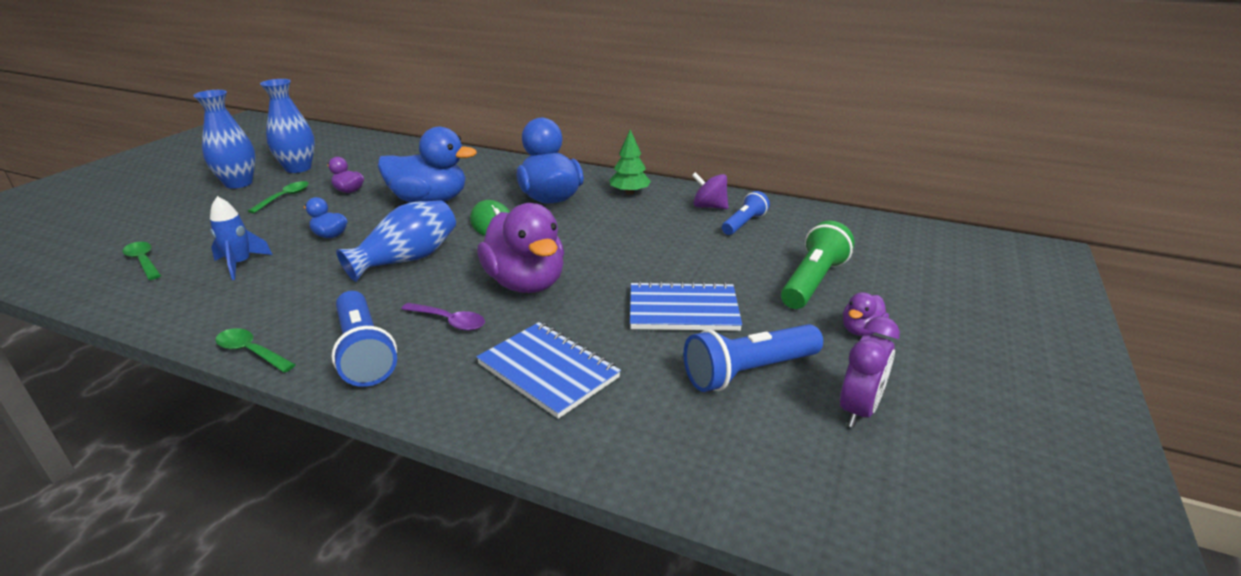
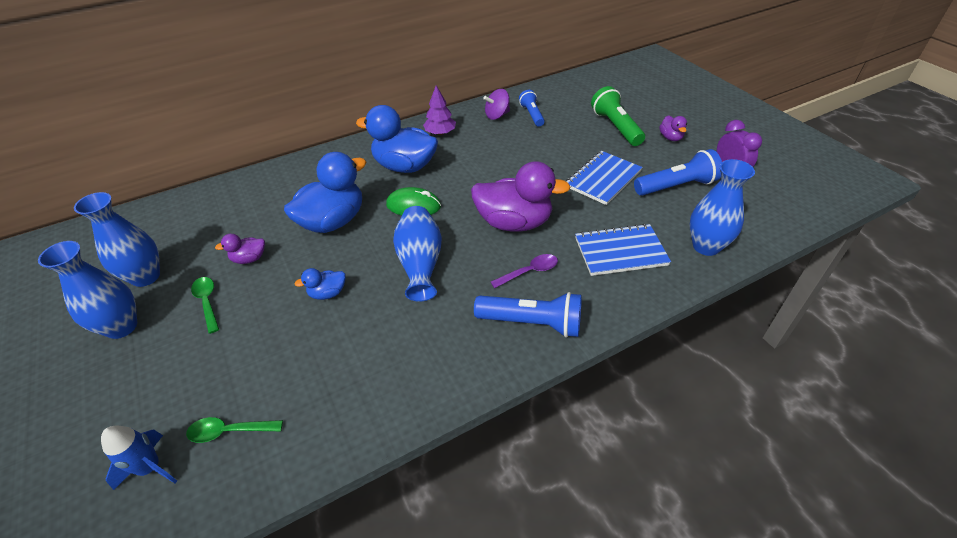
camera: 50 degrees left, 15 degrees up
blue rocket [210,196,272,280] -> blue rocket moved to [101,426,177,490]
green spoon [215,328,296,373] -> none
green tree [610,129,651,195] -> purple tree [423,86,456,135]
blue flashlight [683,324,823,392] -> blue flashlight turned 120 degrees counterclockwise [634,149,722,196]
none -> blue vase [689,159,755,256]

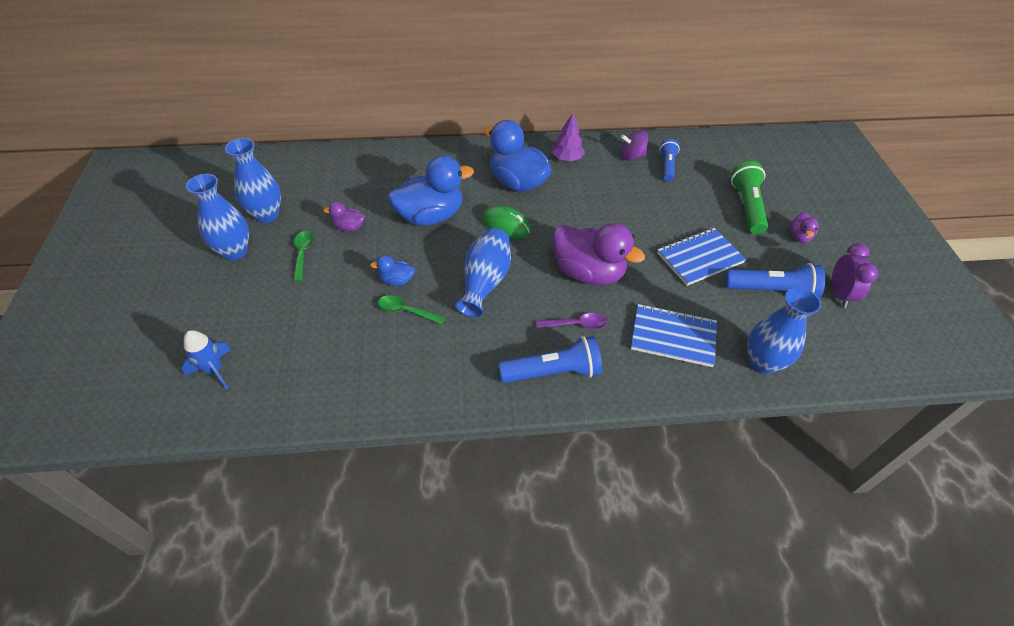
camera: 20 degrees right, 5 degrees up
green spoon [186,417,283,443] -> green spoon moved to [378,295,445,324]
blue flashlight [474,292,582,338] -> blue flashlight turned 45 degrees counterclockwise [499,336,602,383]

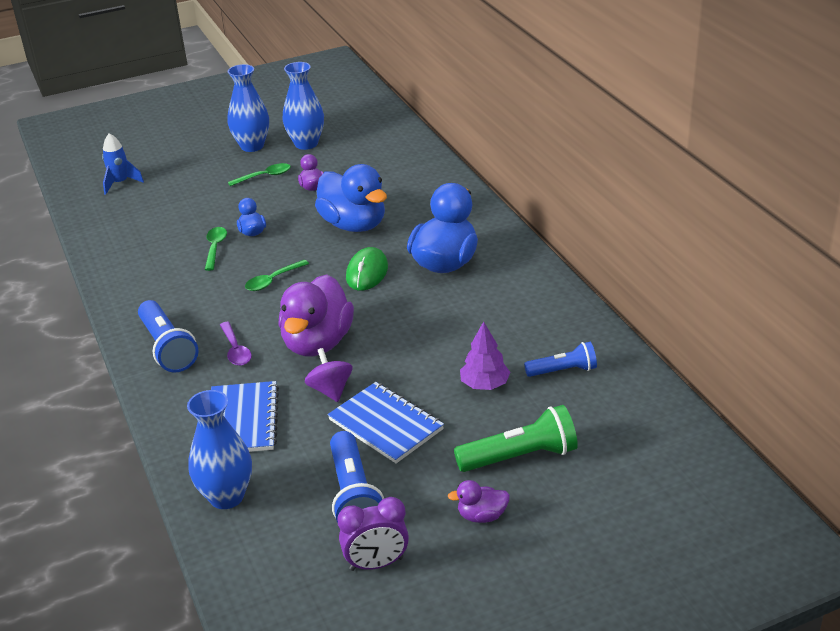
camera: 75 degrees right, 15 degrees down
blue vase [455,228,511,318] -> green spoon [245,260,309,291]
purple tree [552,113,585,161] -> purple tree moved to [460,321,510,390]
purple spinning top [621,130,648,161] -> purple spinning top moved to [305,348,353,402]

